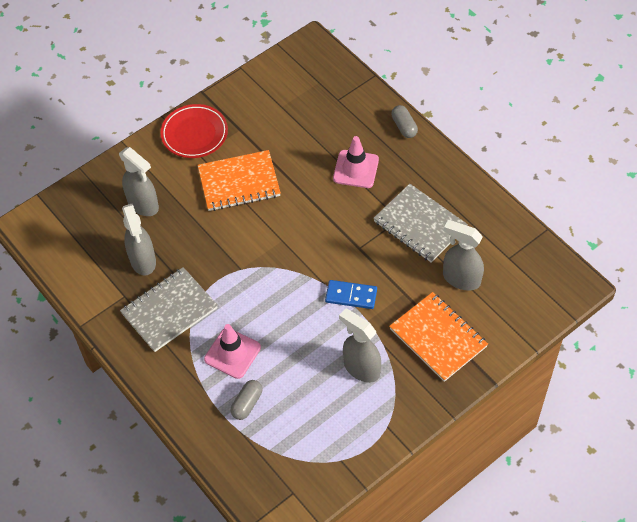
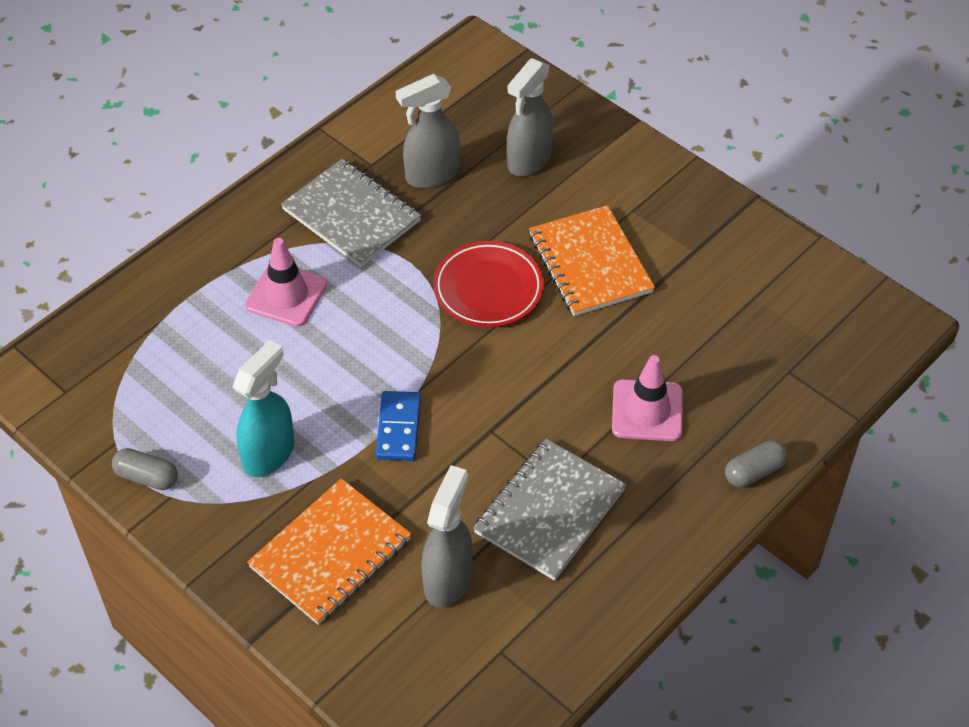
camera: 80 degrees right, 5 degrees down
red plate [160,104,228,158] -> red plate moved to [433,241,544,327]
grey capsule [231,380,262,420] -> grey capsule moved to [112,448,178,490]
grey spray bottle [339,308,381,383] -> turquoise spray bottle [232,340,295,477]

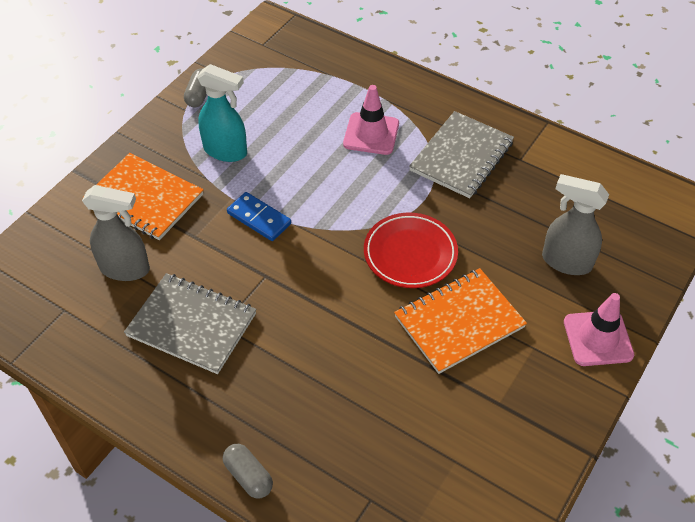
camera: 80 degrees right, 0 degrees up
blue domino [376,391,421,461] -> blue domino turned 45 degrees clockwise [227,192,291,241]
grey spray bottle [396,74,460,188] -> none
pink traffic cone [612,355,683,441] -> pink traffic cone moved to [564,293,634,366]

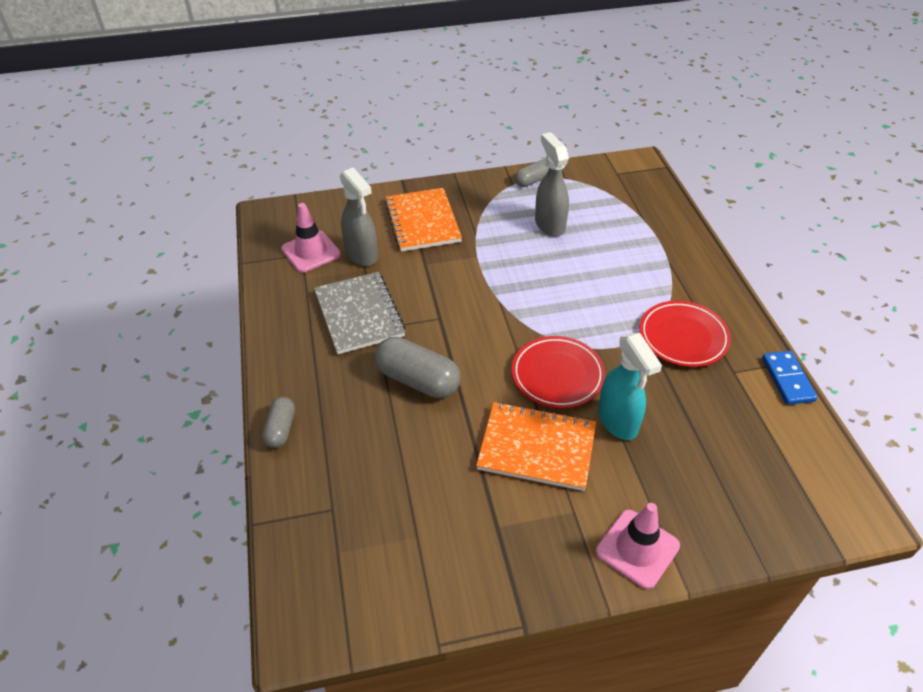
camera: 45 degrees right, 5 degrees down
turquoise spray bottle [197,64,247,162] -> turquoise spray bottle moved to [598,333,662,440]
blue domino [227,192,291,241] -> blue domino moved to [762,351,817,405]
pink traffic cone [343,85,399,155] -> pink traffic cone moved to [281,203,341,273]
grey notebook [409,111,514,198] -> red plate [639,301,731,367]
grey spray bottle [542,174,609,275] -> grey spray bottle moved to [535,132,569,237]
none -> grey capsule [374,337,461,398]

